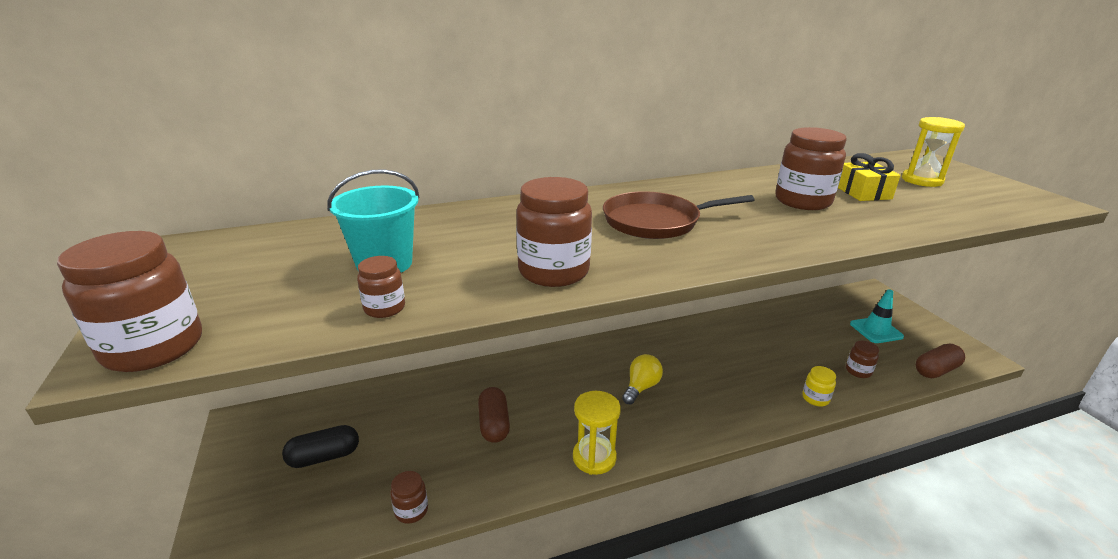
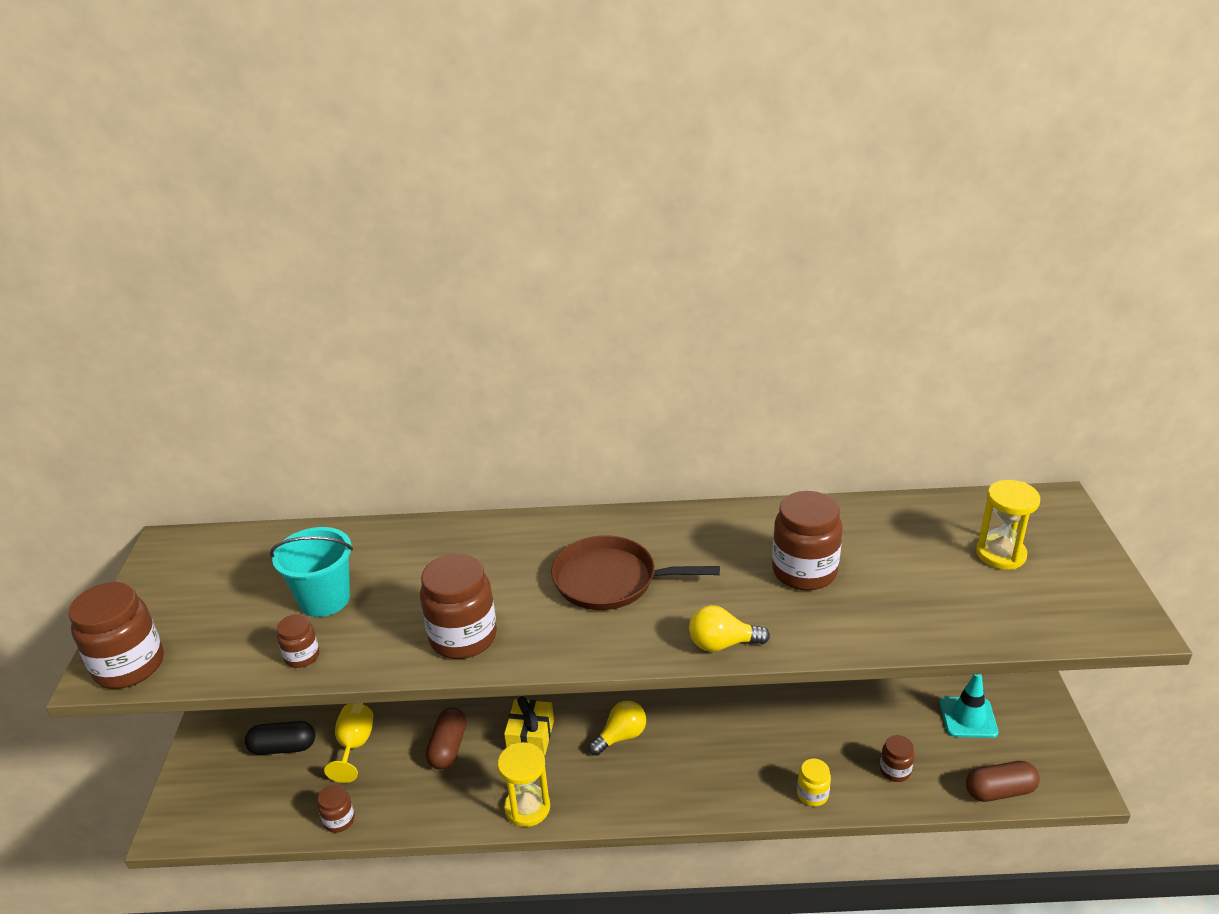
camera: 20 degrees right, 5 degrees up
yellow gift [838,153,901,201] -> yellow gift moved to [504,696,554,756]
none -> yellow goblet [324,703,373,783]
none -> yellow light bulb [689,605,770,652]

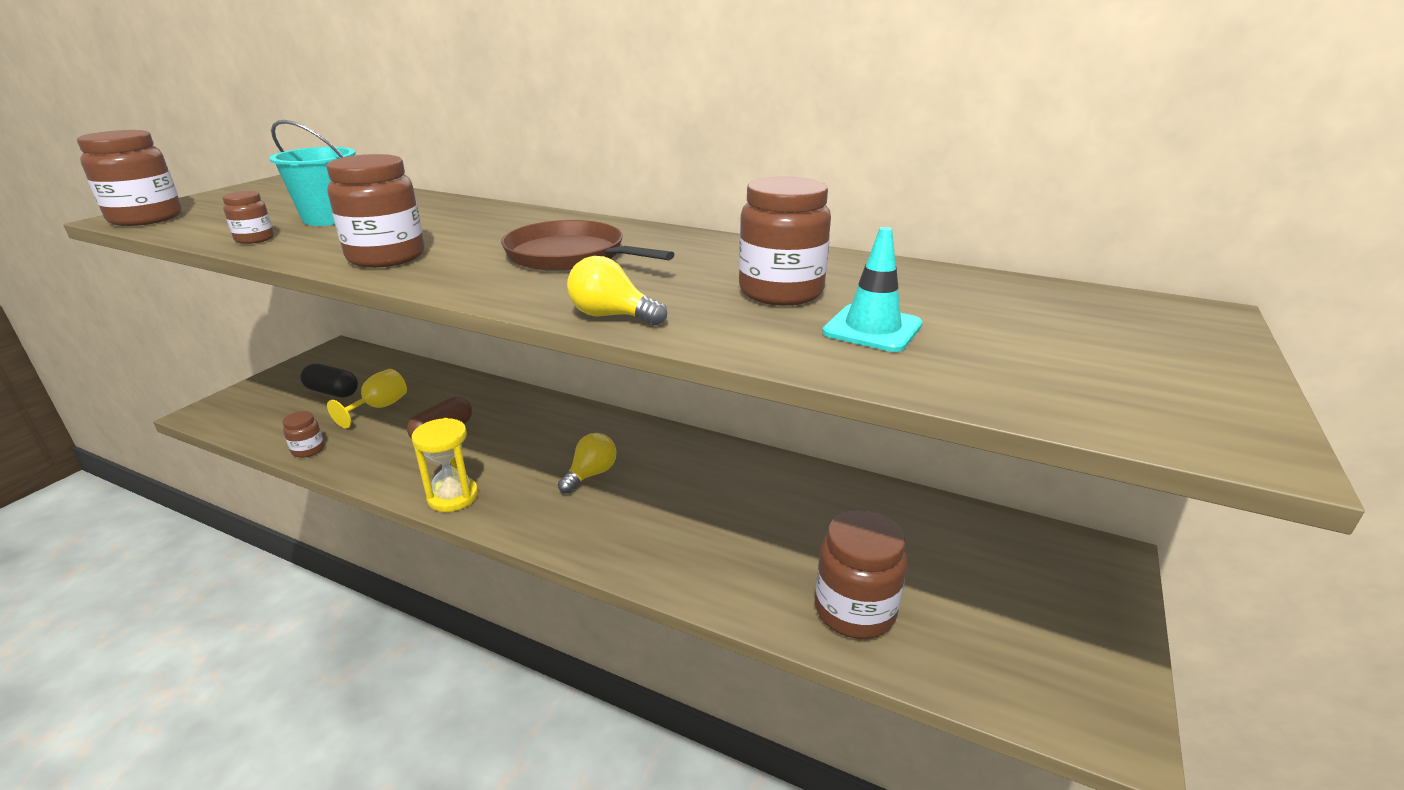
camera: 25 degrees right, 5 degrees down
yellow gift [504,696,554,756] -> none
yellow light bulb [589,701,646,756] -> yellow light bulb turned 45 degrees counterclockwise [558,433,616,494]
yellow jar [797,759,831,806] -> none
brown jar [880,735,914,782] -> brown jar [815,510,907,639], size x1.96
turquoise traffic cone [940,674,998,738] -> turquoise traffic cone moved to [822,227,923,352]
brown capsule [966,761,1040,802] -> none
yellow hourglass [976,480,1040,570] -> none

